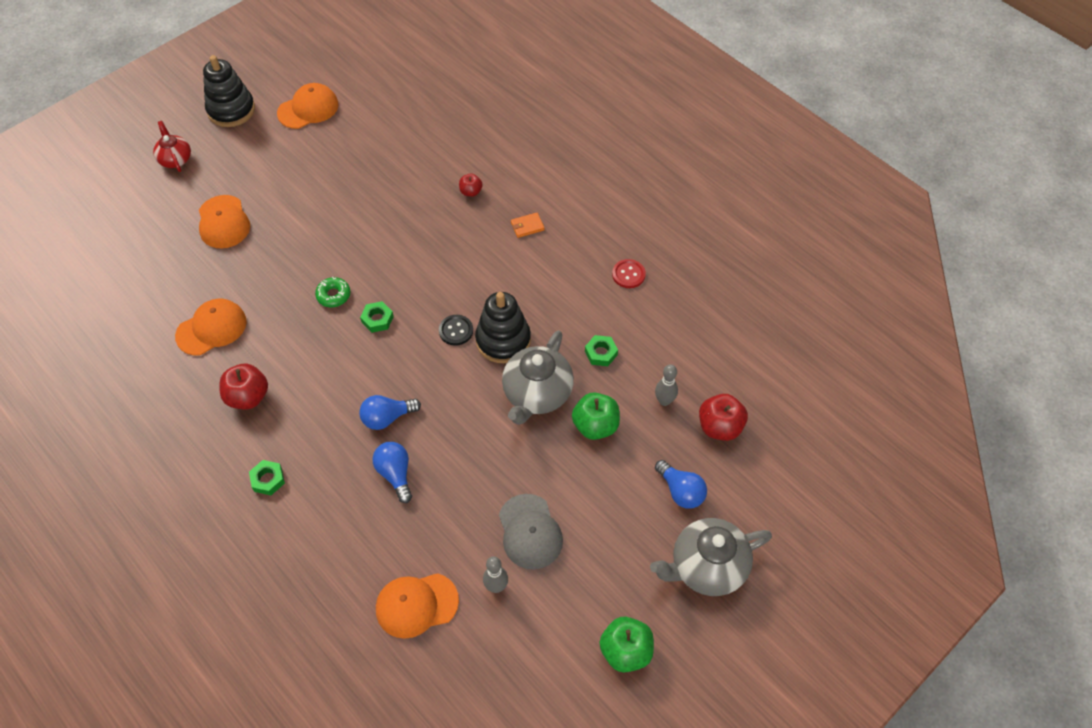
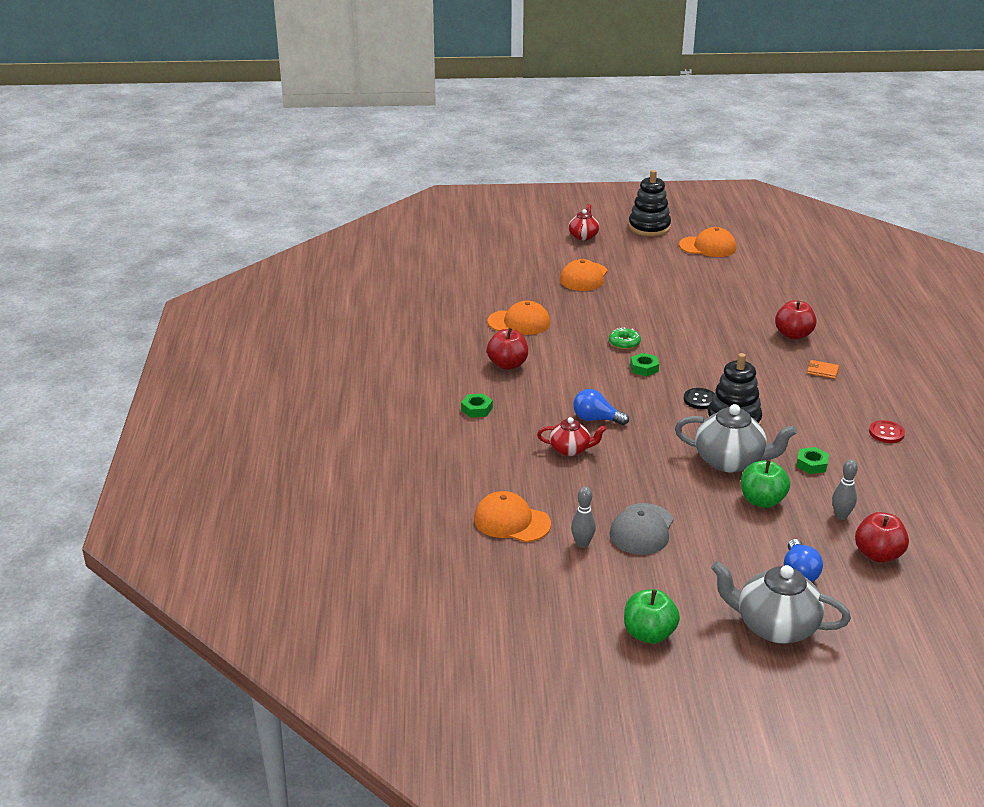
camera: 40 degrees right, 25 degrees down
blue light bulb [373,442,412,503] -> red teapot [537,417,606,456]
red apple [459,174,483,197] -> red apple [775,300,817,340], size x1.76
grey teapot [502,330,574,425] -> grey teapot turned 135 degrees counterclockwise [675,404,797,472]

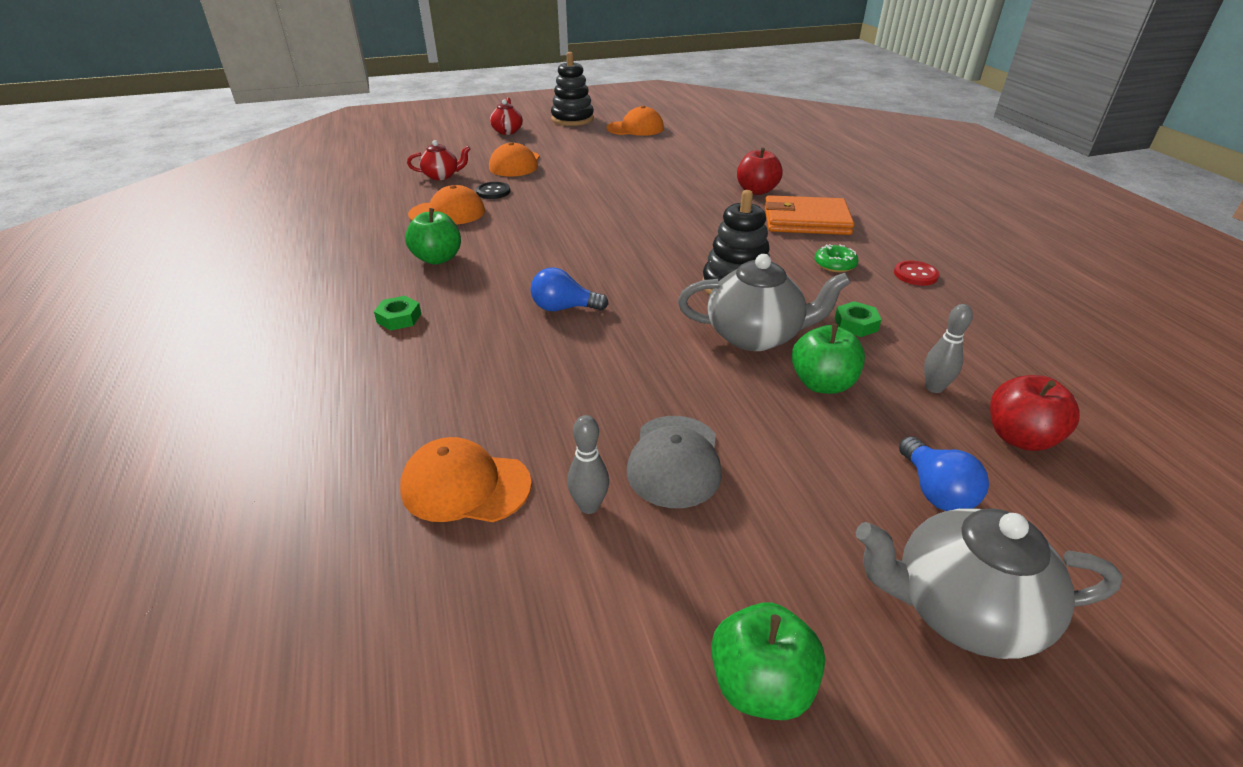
camera: 15 degrees left, 5 degrees up
red apple [487,328,528,370] -> green apple [405,208,461,265]
red teapot [537,417,606,456] -> red teapot moved to [407,140,471,180]
green donut [609,327,641,349] -> green donut moved to [815,244,858,272]
green nut [630,353,659,376] -> none
black button [684,388,714,409] -> black button moved to [476,182,510,199]
orange wallet [807,360,839,379] -> orange wallet [765,195,855,235], size x2.46

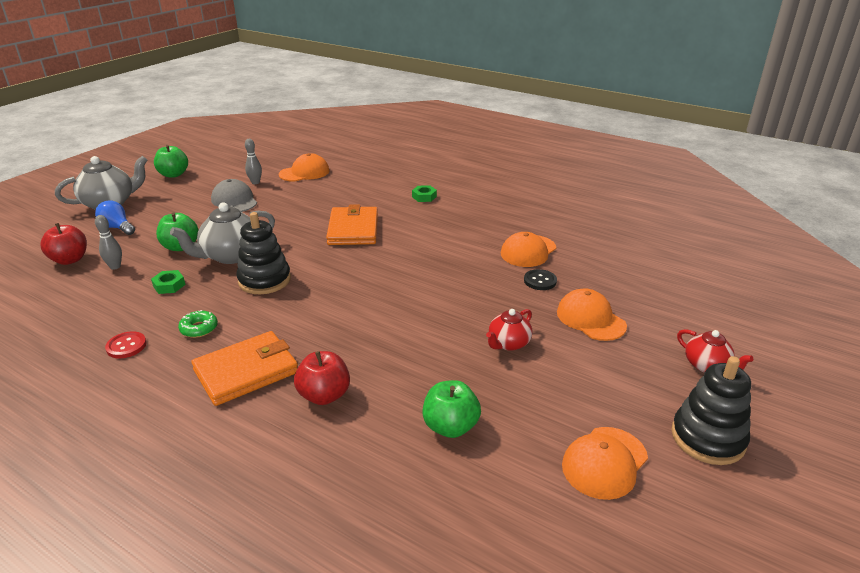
camera: 140 degrees right, 5 degrees down
green apple [405,208,461,265] -> green apple moved to [422,380,481,438]
red teapot [407,140,471,180] -> red teapot moved to [486,309,532,351]
blue light bulb [531,267,609,311] -> orange wallet [326,204,378,245]

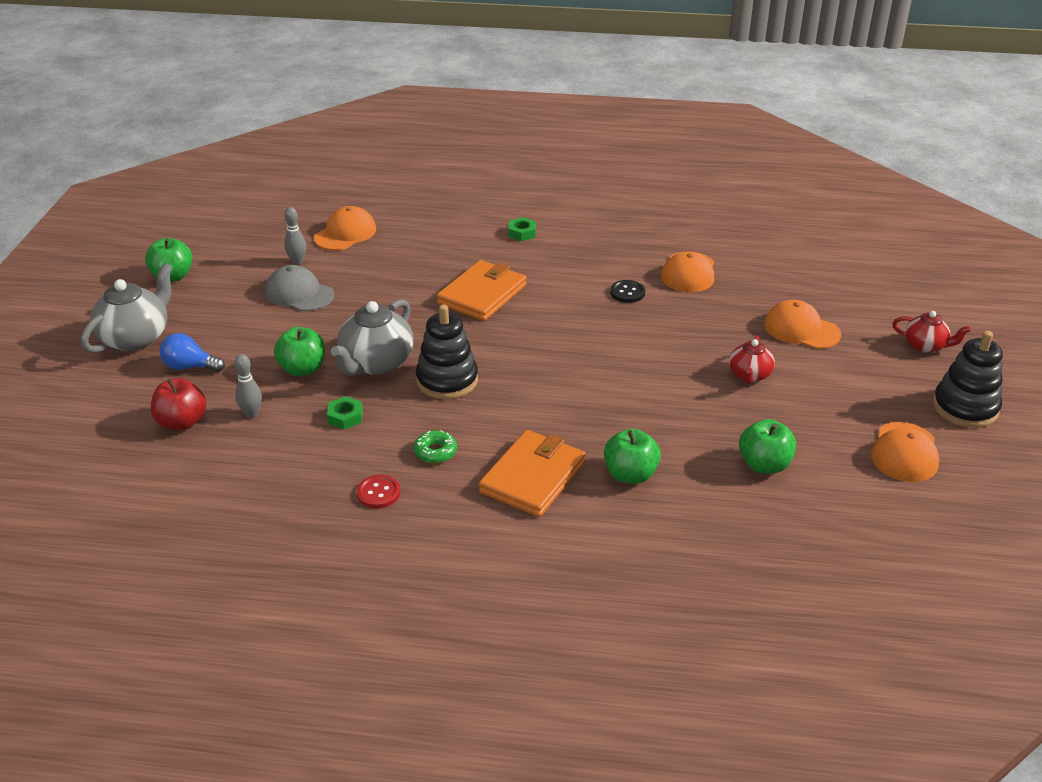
camera: 25 degrees left, 5 degrees up
red apple [294,351,350,405] -> green apple [604,429,661,484]
orange wallet [326,204,378,245] -> orange wallet turned 60 degrees clockwise [437,260,527,321]
black button [524,269,557,290] -> black button moved to [610,280,645,303]

